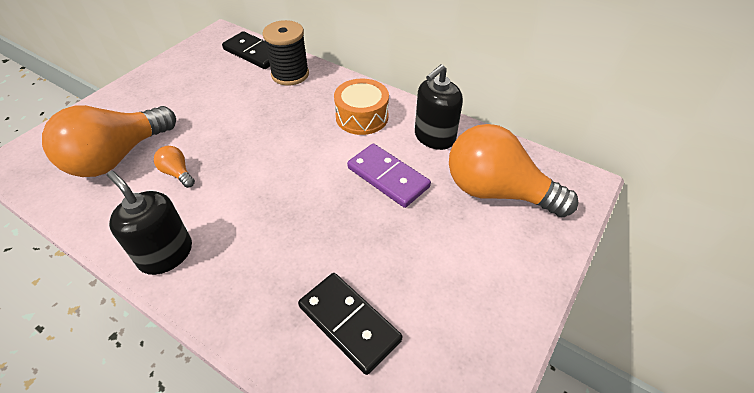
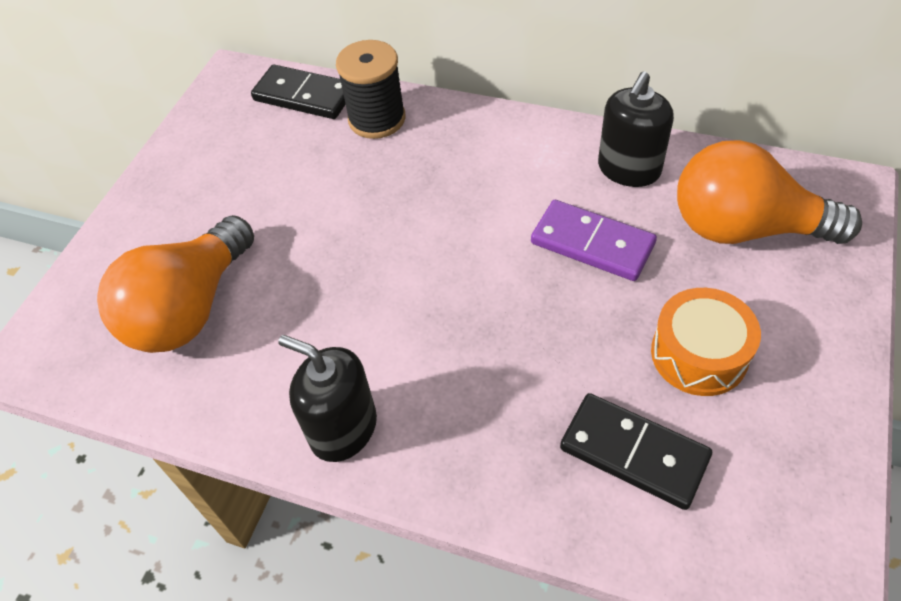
camera: 10 degrees left, 5 degrees up
orange light bulb [154,146,195,188] -> none
orange drum [334,78,389,135] -> orange drum moved to [651,288,761,396]

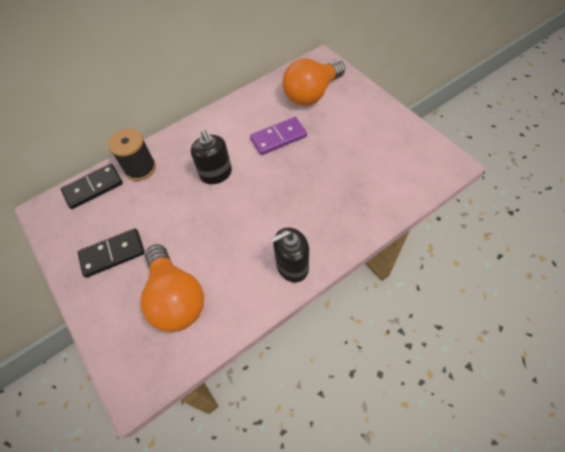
camera: 55 degrees left, 5 degrees up
black domino [560,393,712,510] -> black domino moved to [78,228,145,278]
black soap dispenser [598,72,674,187] -> black soap dispenser moved to [191,130,232,184]
orange drum [651,288,761,396] -> none

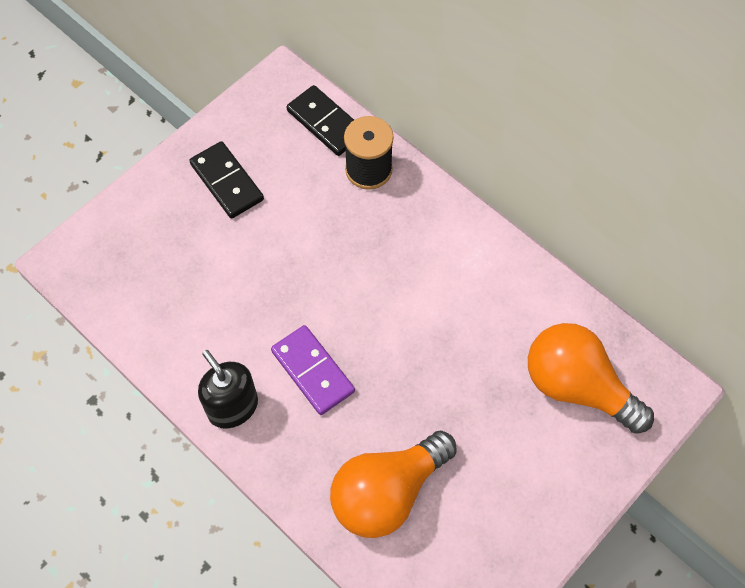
camera: 75 degrees right, 5 degrees up
orange light bulb [141,244,204,332] -> orange light bulb moved to [330,431,457,538]
black soap dispenser [191,130,232,184] -> none
purple domino [250,117,307,155] -> purple domino moved to [271,325,355,415]

